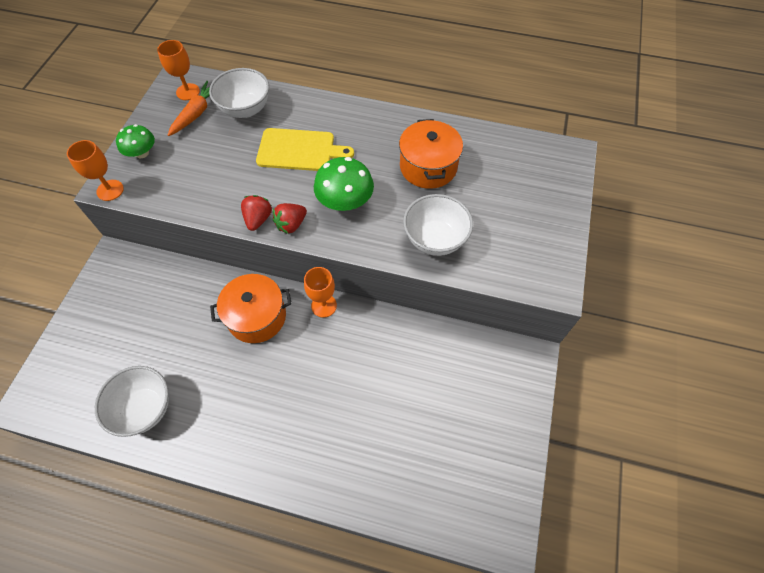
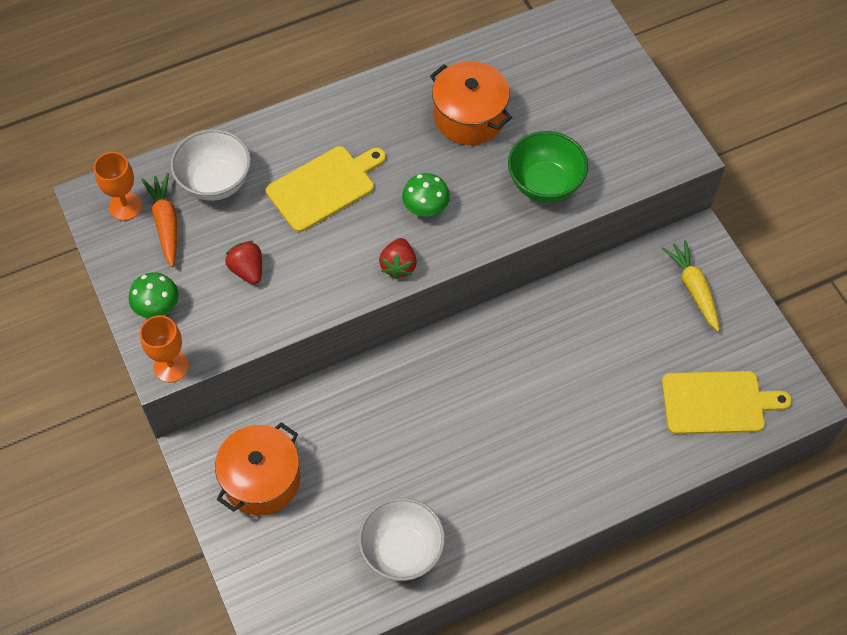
camera: 40 degrees left, 0 degrees up
orange pot [210,274,292,343] -> orange pot moved to [215,422,300,515]
red strawberry [241,195,272,231] -> red strawberry moved to [225,241,262,284]
orange goblet [304,267,337,318] -> none
green mushroom [314,157,374,211] -> green mushroom [402,173,450,217], size x0.65
white bowl [403,194,473,256] -> green bowl [508,131,588,203]
none -> yellow carrot [662,240,719,331]
none -> yellow cutting board [662,371,792,434]

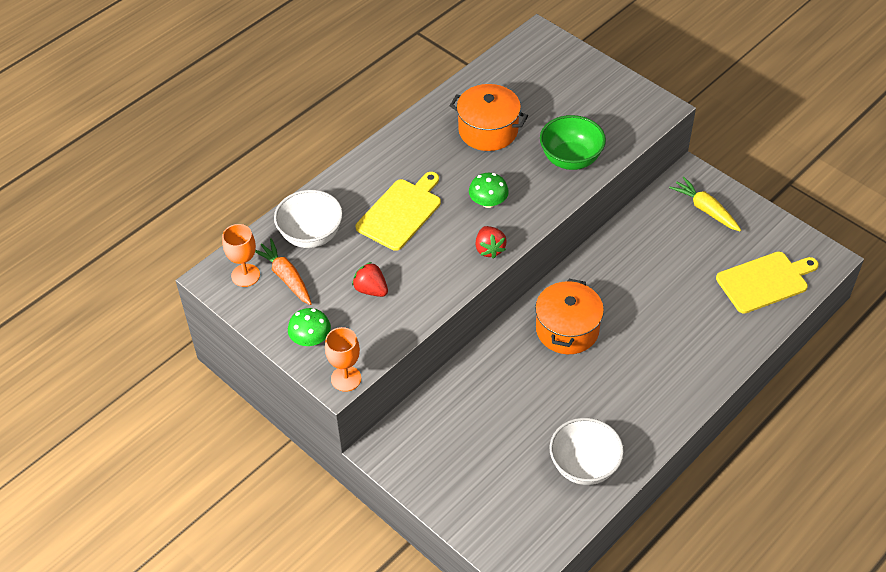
camera: 20 degrees left, 10 degrees down
orange pot [215,422,300,515] -> orange pot moved to [535,279,604,354]

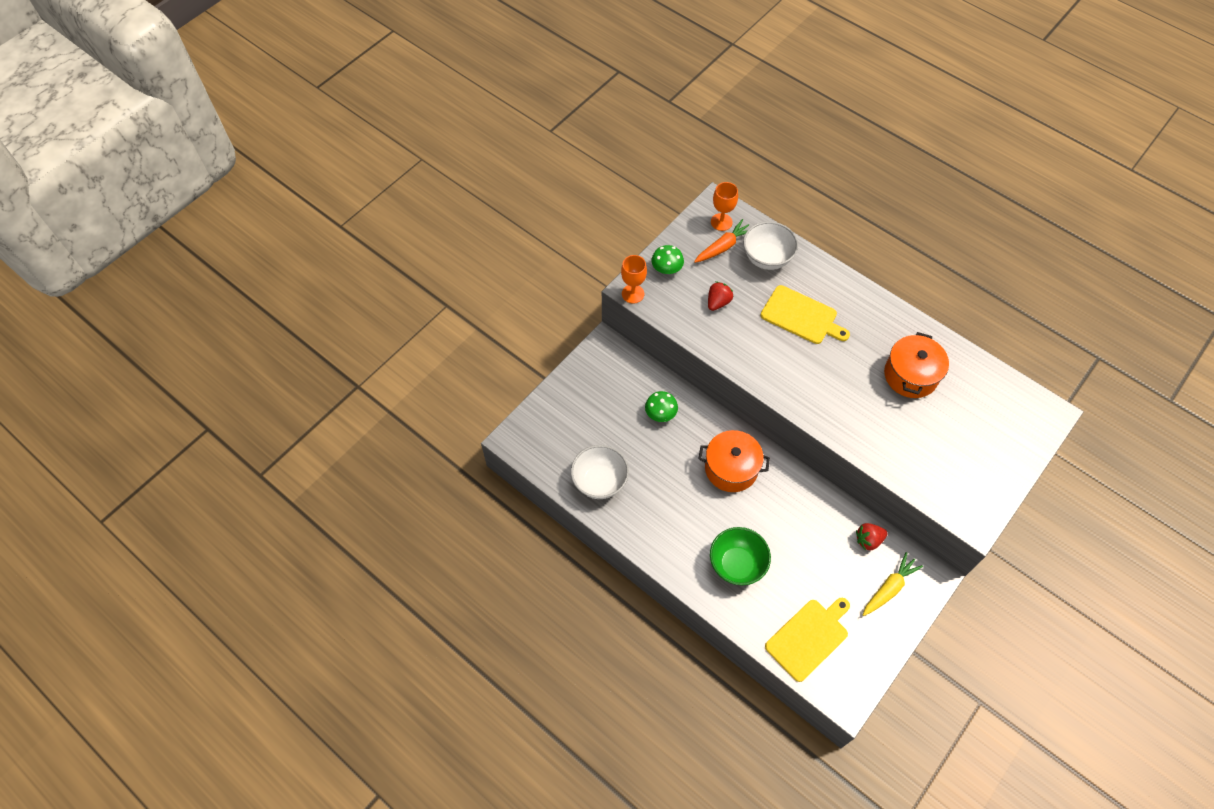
camera: 85 degrees right, 10 degrees up
green mushroom [469,173,509,208] -> green mushroom moved to [645,391,678,422]
red strawberry [475,226,507,259] -> red strawberry moved to [856,523,888,551]
green bowl [540,115,606,170] -> green bowl moved to [710,527,771,585]
yellow cutting board [716,252,819,314] -> yellow cutting board turned 105 degrees counterclockwise [765,598,850,682]

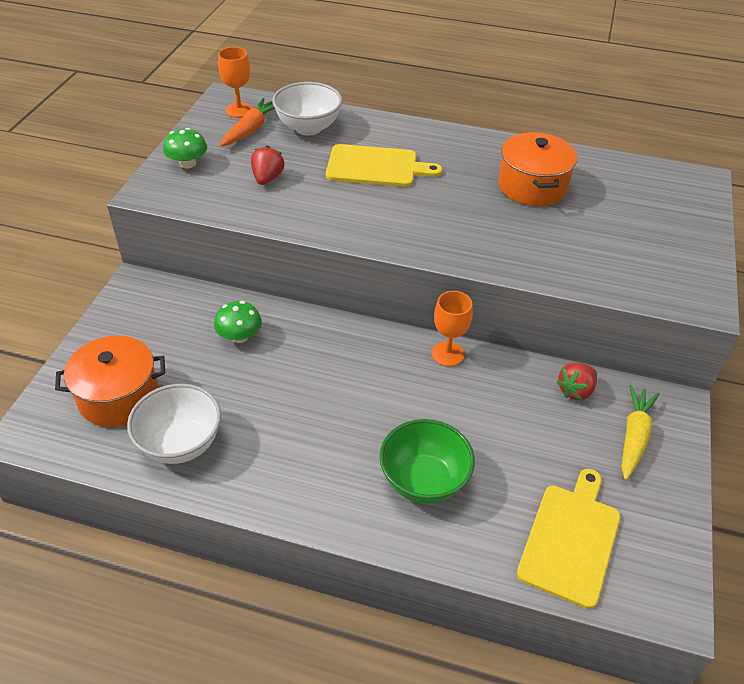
camera: 25 degrees left, 15 degrees down
orange goblet [621,255,647,304] -> orange goblet moved to [432,291,473,367]
orange pot [698,430,770,492] -> orange pot moved to [55,336,165,427]

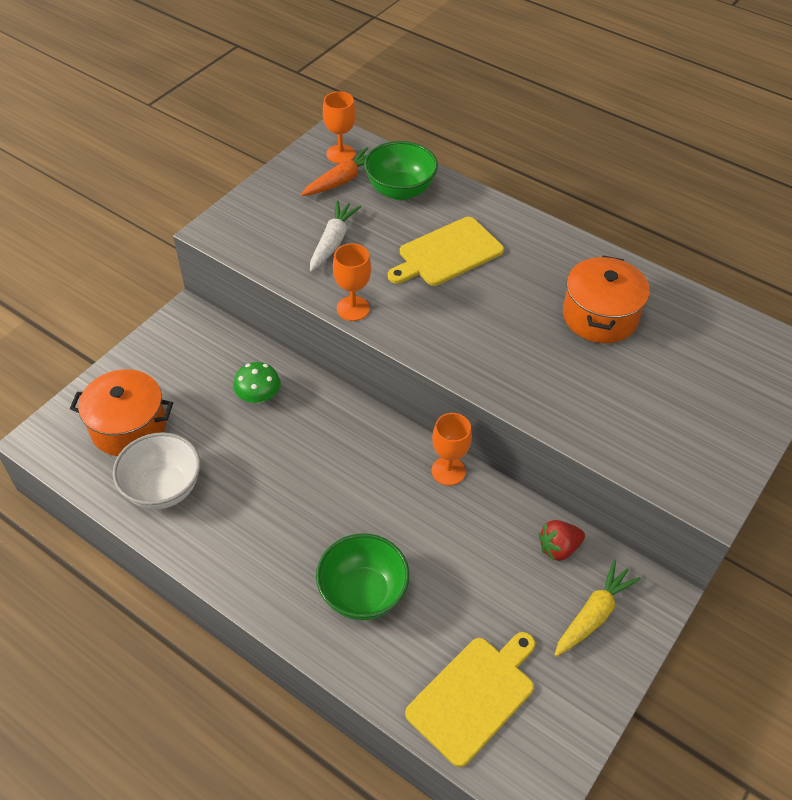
camera: 20 degrees right, 5 degrees up
green mushroom [163,128,207,168] -> none
red strawberry [251,146,285,185] -> white carrot [310,200,361,271]
white bowl [272,82,342,135] -> green bowl [364,141,438,200]
yellow cutting board [326,144,442,187] -> yellow cutting board turned 120 degrees clockwise [388,217,504,286]
none -> orange goblet [333,243,371,321]

